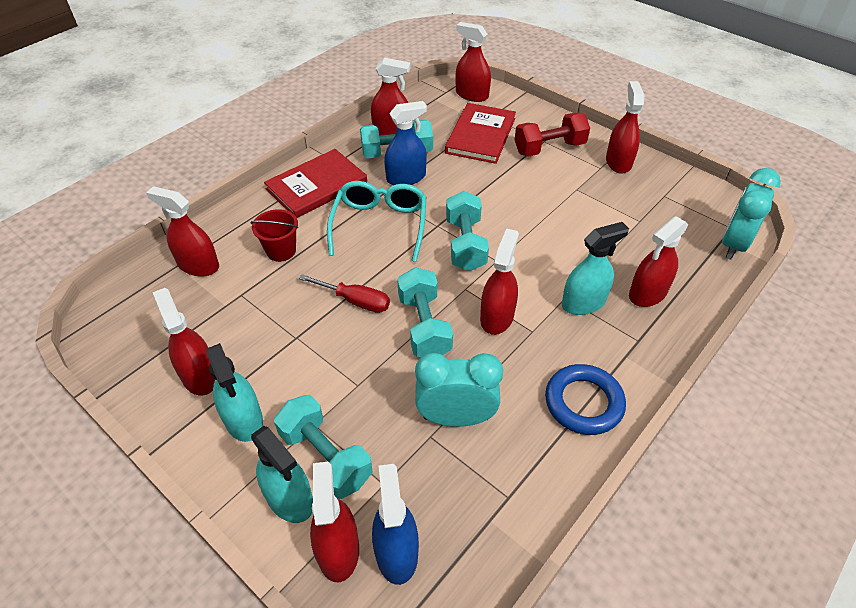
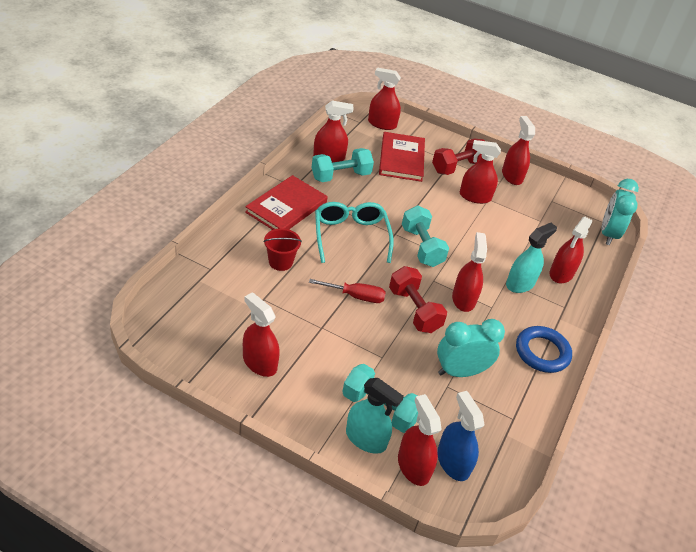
camera: 20 degrees left, 5 degrees down
red spray bottle [146,186,219,277] -> red spray bottle moved to [460,140,501,204]
turquoise spray bottle [206,343,263,442] -> none
blue spray bottle [384,101,427,185] -> none
turquoise dumbbell [397,267,453,357] -> red dumbbell [389,266,447,333]

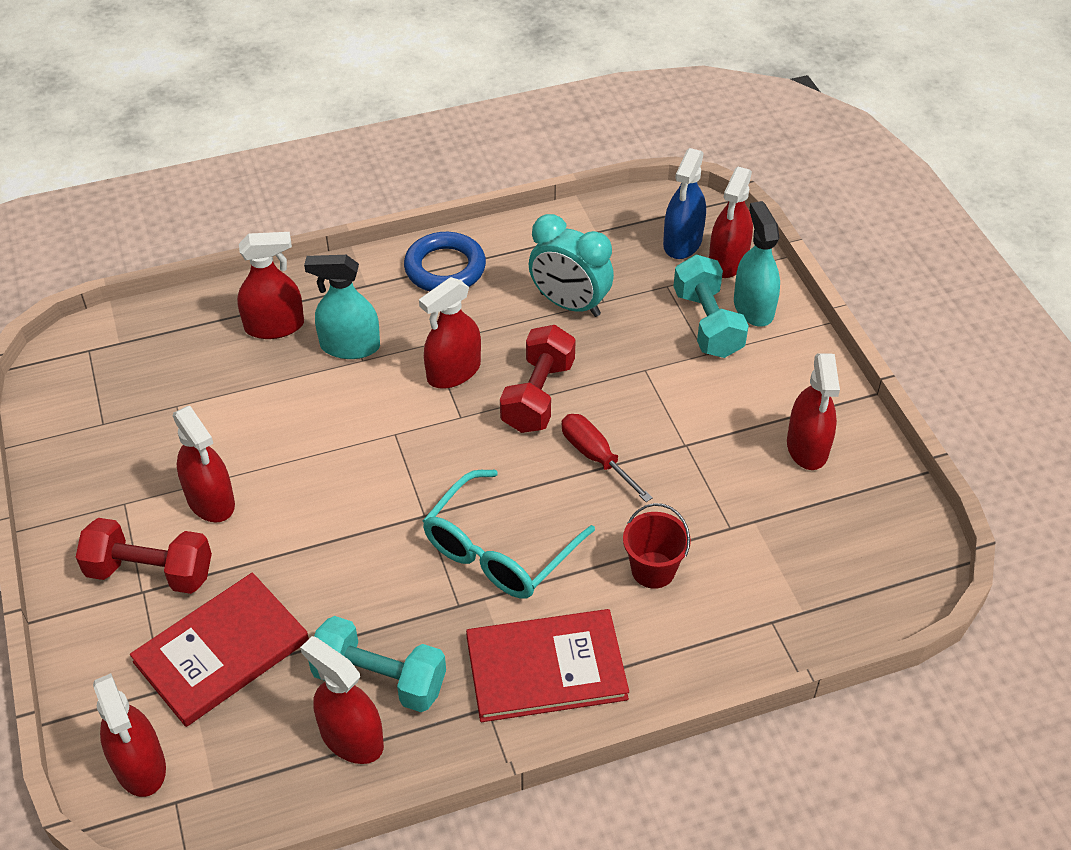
camera: 130 degrees left, 5 degrees up
turquoise dumbbell [402,206,449,267] -> none
red spray bottle [502,116,535,185] -> none
turquoise clock [601,179,639,245] -> none

